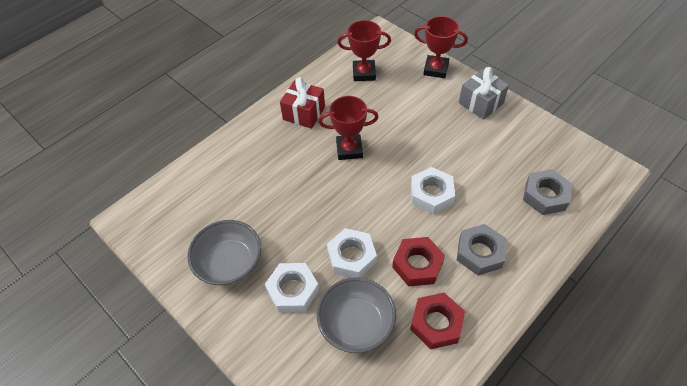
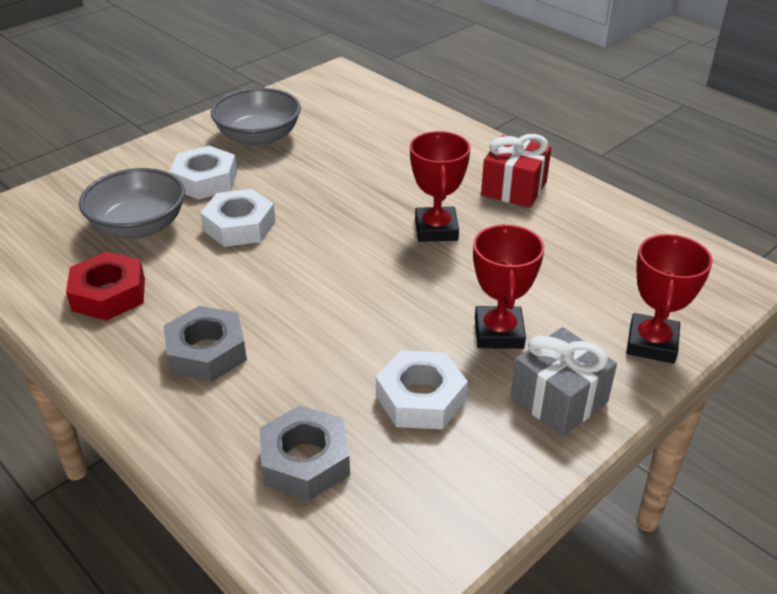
camera: 90 degrees right, 15 degrees down
red trophy [337,20,391,81] -> red trophy moved to [473,224,544,349]
red nut [392,237,445,286] -> none
white nut [411,167,455,214] -> white nut moved to [376,350,468,429]

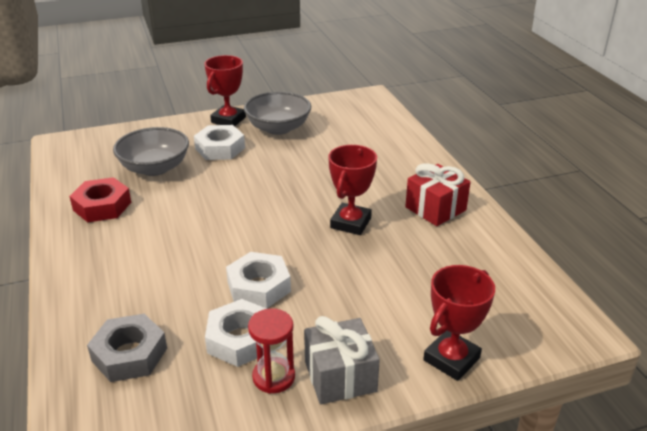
camera: 25 degrees right, 5 degrees down
grey nut [164,306,247,382] -> none
white nut [200,189,276,247] -> white nut moved to [226,252,291,308]
red trophy [473,224,544,349] -> red trophy moved to [204,55,246,126]
none -> red hourglass [248,308,295,394]

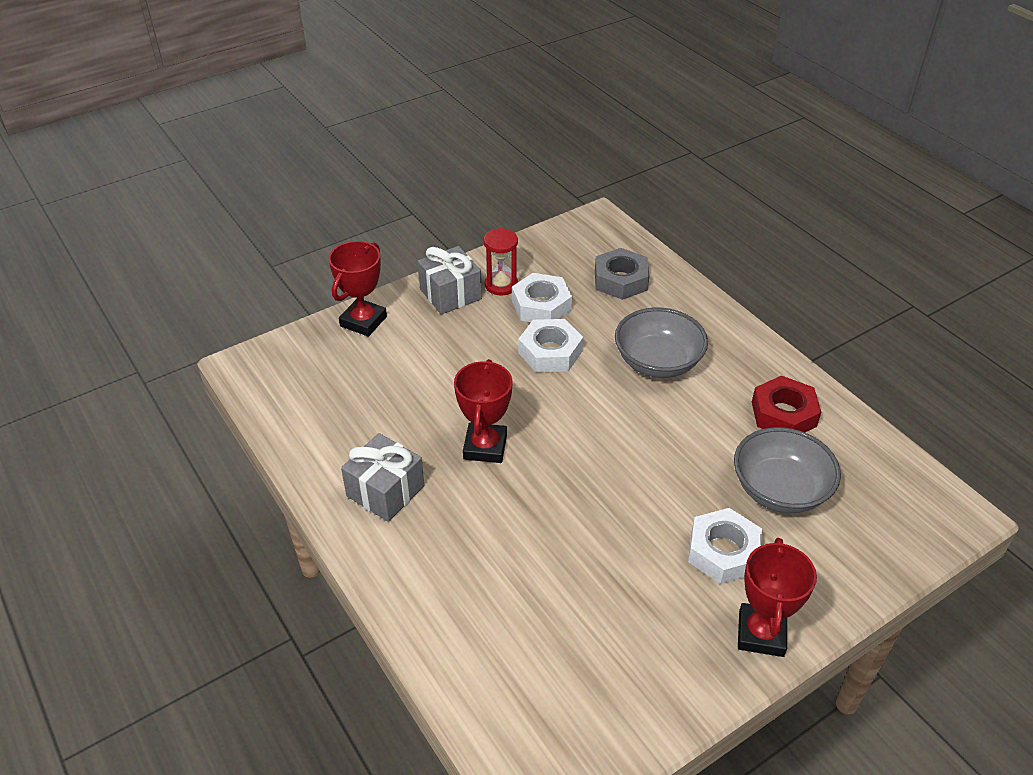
camera: 165 degrees right, 10 degrees up
grey bowl [244,92,311,135] -> grey bowl moved to [615,307,708,378]
red gift [405,163,471,226] -> grey gift [341,433,424,522]

